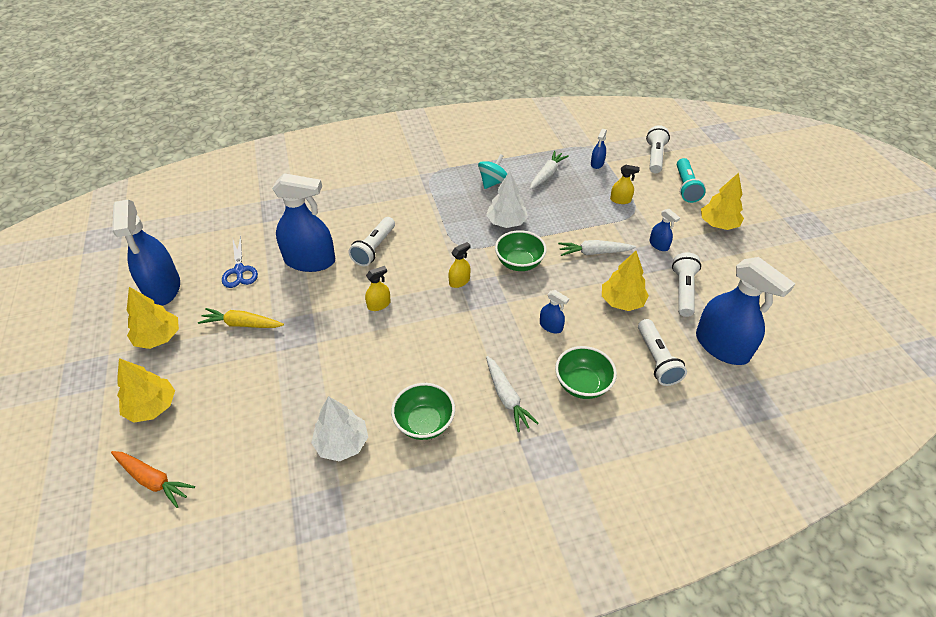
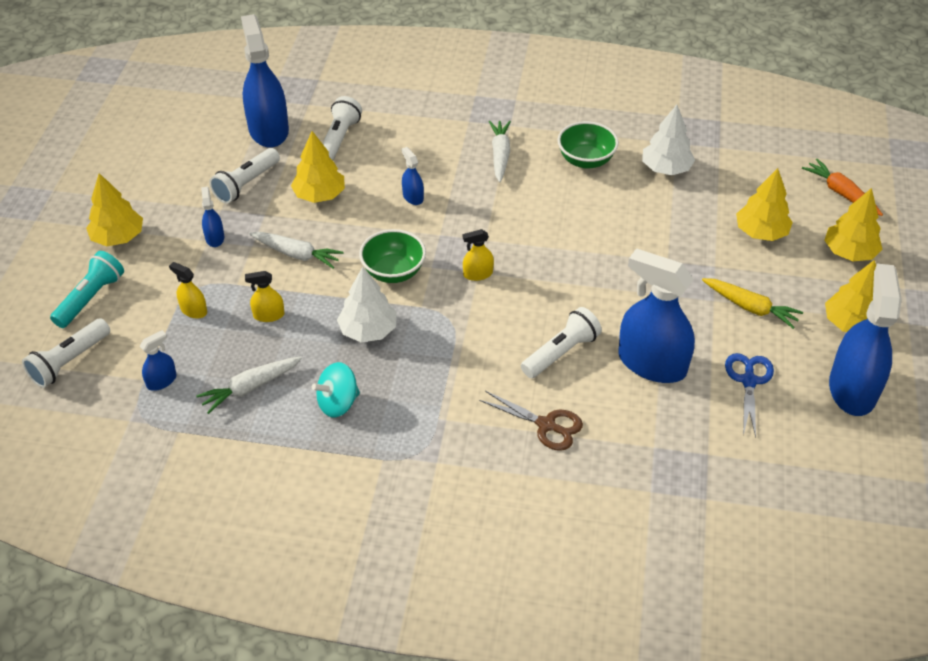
camera: 155 degrees left, 0 degrees up
yellow spray bottle [365,266,391,311] -> yellow spray bottle moved to [245,271,284,322]
green bowl [555,346,617,399] -> none
none -> brown scissors [479,391,583,451]
none -> yellow tree [736,168,793,241]

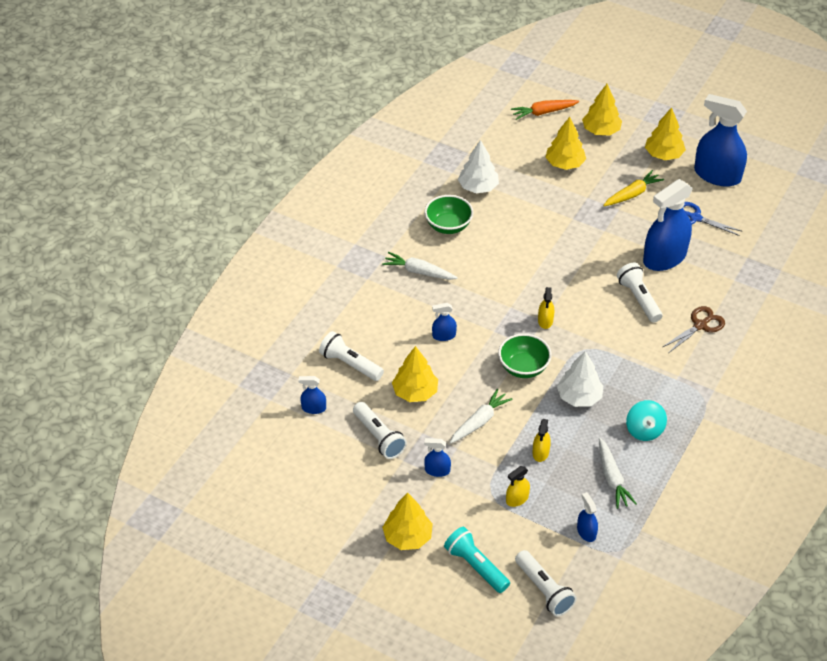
camera: 70 degrees left, 0 degrees up
blue spray bottle [241,14,289,148] -> blue spray bottle [298,376,326,414], size x0.44

